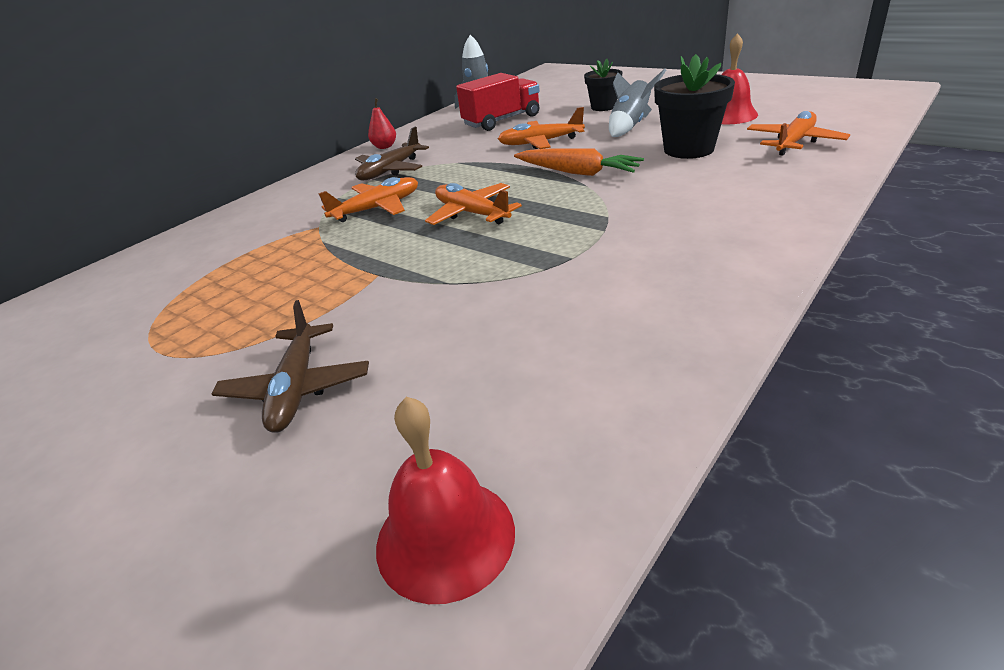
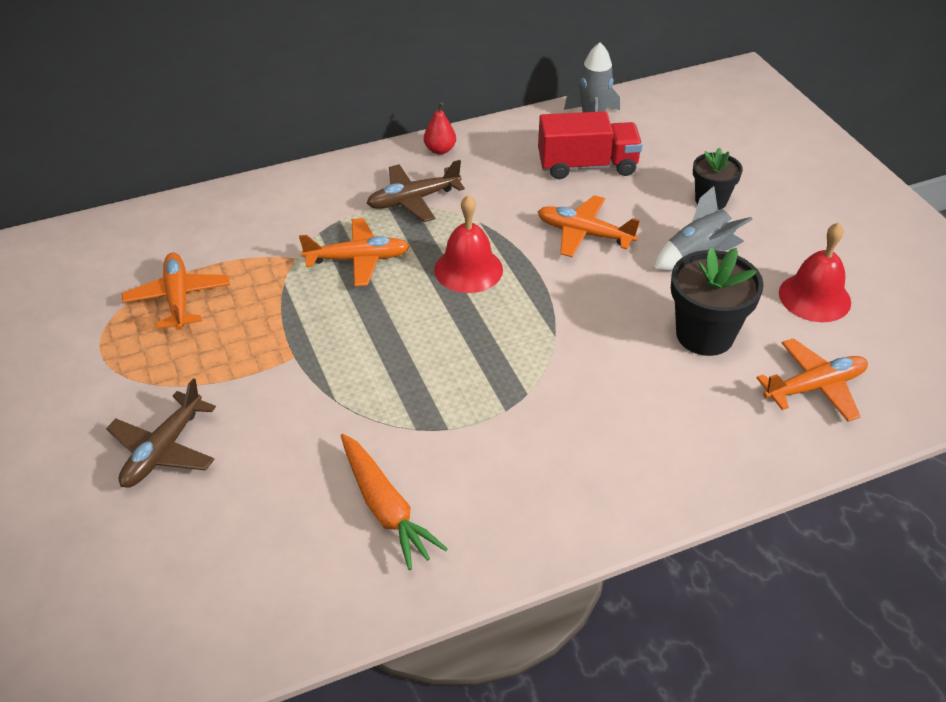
camera: 25 degrees right, 10 degrees up
red bell [376,397,515,604] -> red bell moved to [434,195,503,293]
orange plane [425,183,522,225] -> orange plane moved to [122,253,230,330]
orange carrot [514,148,644,176] -> orange carrot moved to [341,434,448,570]

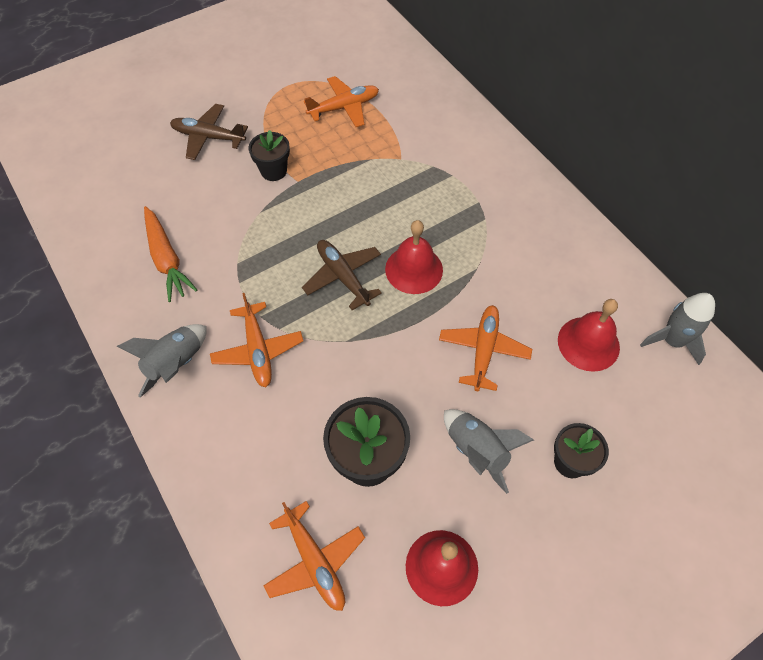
camera: 80 degrees right, 15 degrees up
orange plane [299,218,410,286] -> orange plane moved to [210,293,303,387]
orange carrot [341,434,448,570] -> orange carrot turned 75 degrees counterclockwise [144,206,197,302]
brown plane [367,160,465,222] -> brown plane moved to [302,240,382,310]
red pear [424,103,456,155] -> none
red truck [538,111,643,179] -> red bell [558,299,620,372]
none -> grey rocket [117,324,207,398]
none -> black flower pot [249,130,290,181]

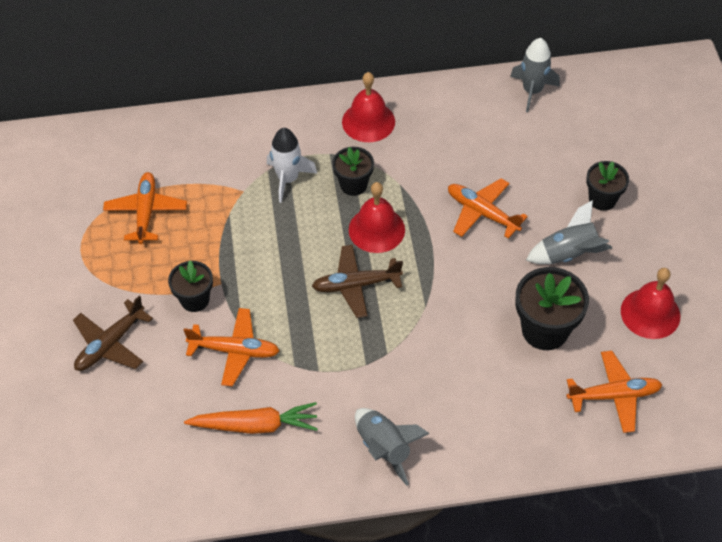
camera: 65 degrees left, 5 degrees down
orange plane [210,293,303,387] -> orange plane moved to [184,308,280,387]
red bell [558,299,620,372] -> red bell moved to [342,72,395,142]
none -> white rocket [267,128,318,203]
none -> black flower pot [332,147,374,196]

